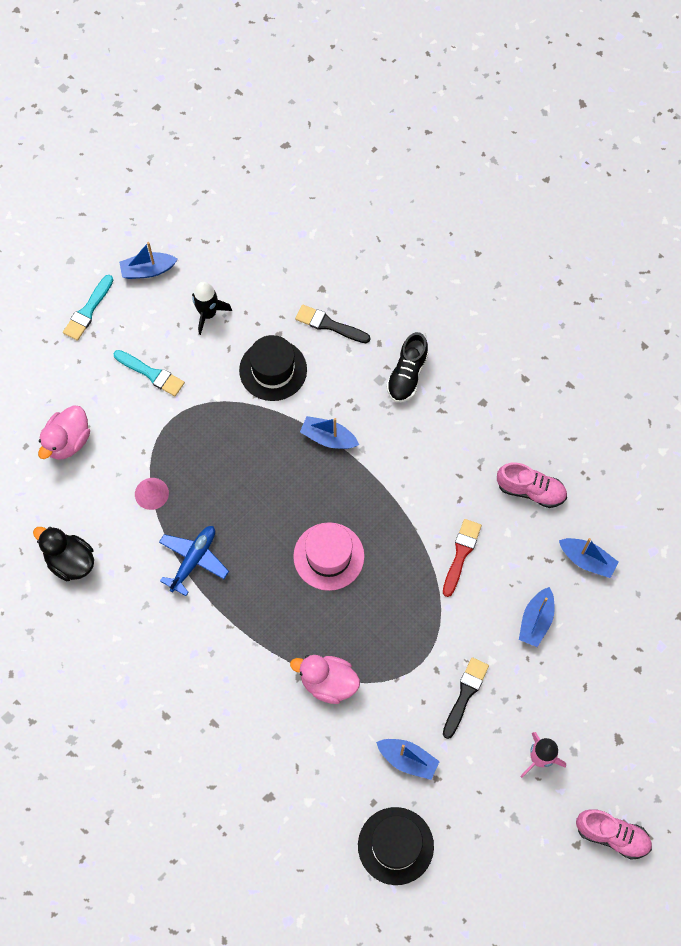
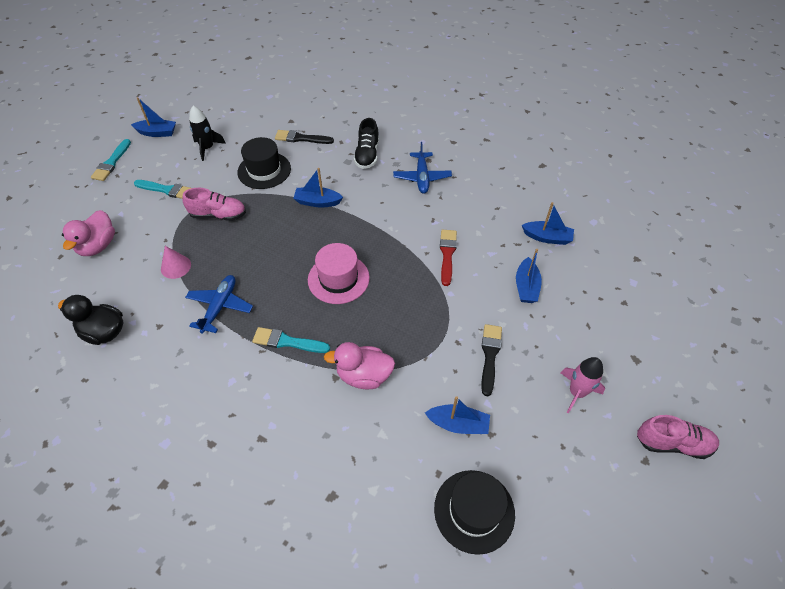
camera: 15 degrees left, 15 degrees down
blue boat [119,242,177,279] -> blue boat turned 150 degrees counterclockwise [131,97,176,137]
pink shoe [497,462,567,508] -> pink shoe moved to [183,188,246,221]
none -> turquoise brush [252,327,330,353]
none -> blue plane [393,142,452,194]

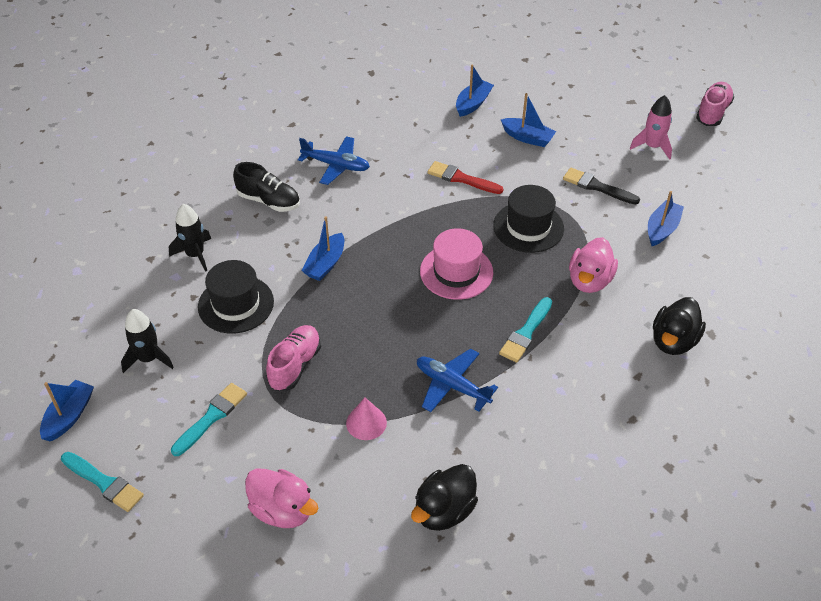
camera: 70 degrees left, 5 degrees down
black brush [275,130,334,144] -> black rocket [169,204,211,272]
black hat [434,470,515,555] -> black hat moved to [493,185,564,253]
none -> black duck [653,297,706,355]

